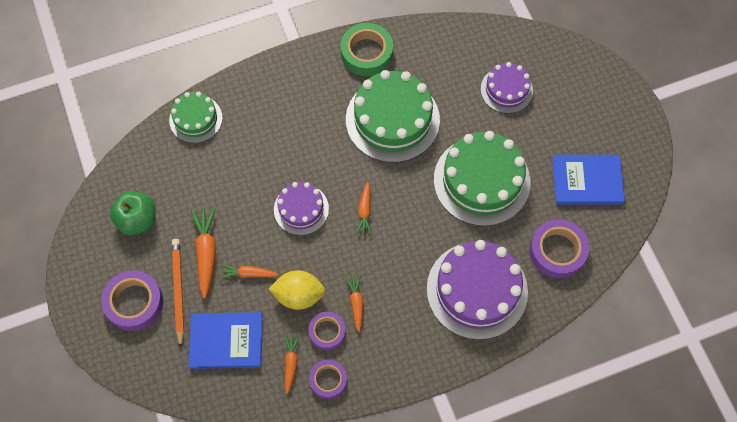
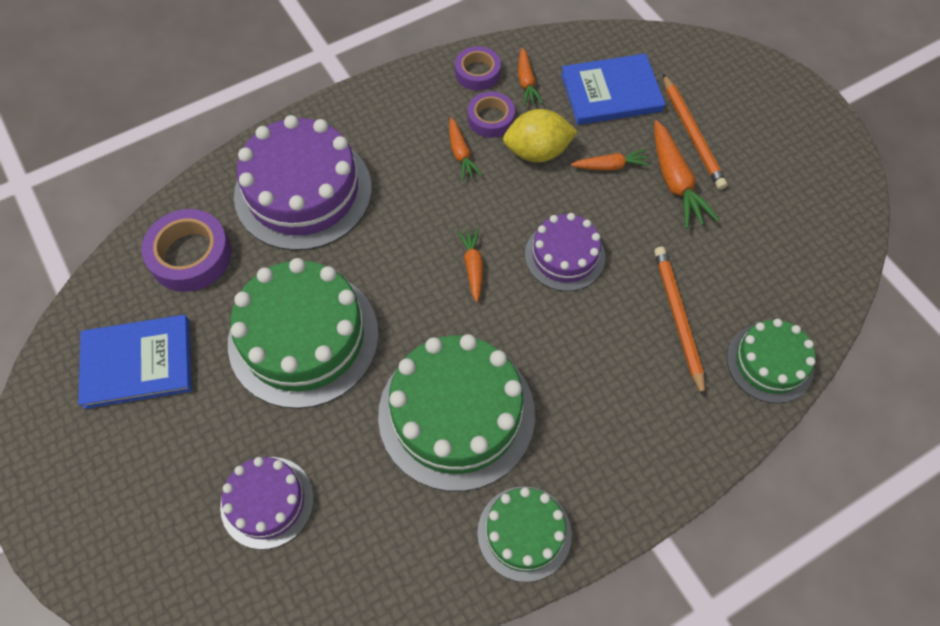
camera: 170 degrees right, 5 degrees down
purple tape [101,270,163,331] -> none
green apple [110,191,155,235] -> none
green tape [341,23,393,76] -> green cake [477,486,572,582]
none -> orange pencil [654,247,705,398]

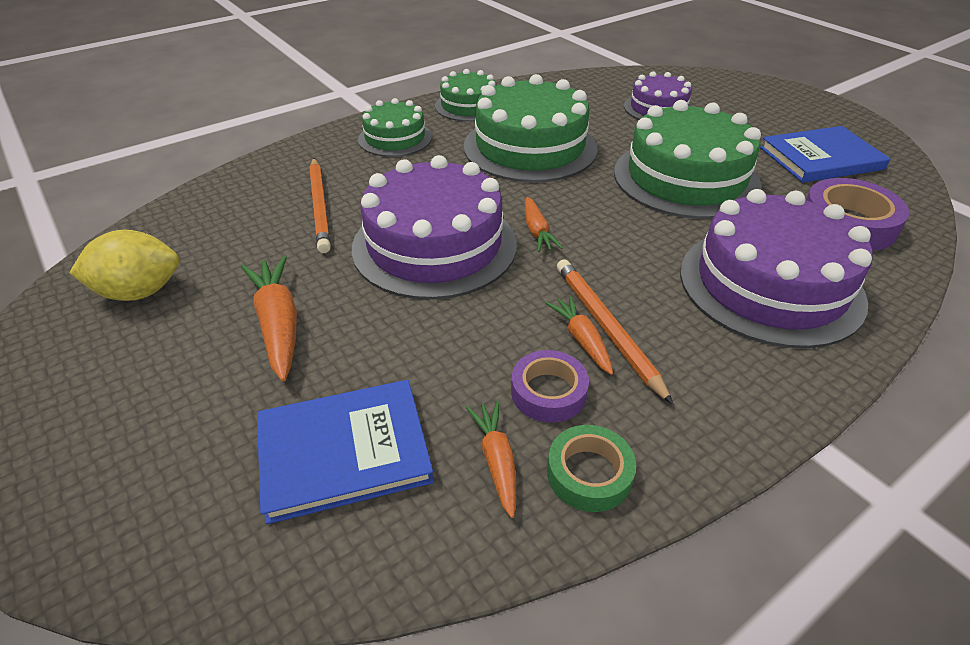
camera: 175 degrees right, 20 degrees down
purple tape [455,46,501,91] -> green tape [547,425,636,512]
yellow lemon [503,109,578,162] -> yellow lemon moved to [69,230,179,301]
purple cake [525,213,605,291] -> purple cake [352,155,517,300], size x1.78
orange carrot [571,149,651,171] -> none
orange pencil [663,74,727,190] -> orange pencil moved to [557,259,673,405]
green cake [727,319,816,403] -> green cake moved to [358,98,432,157]

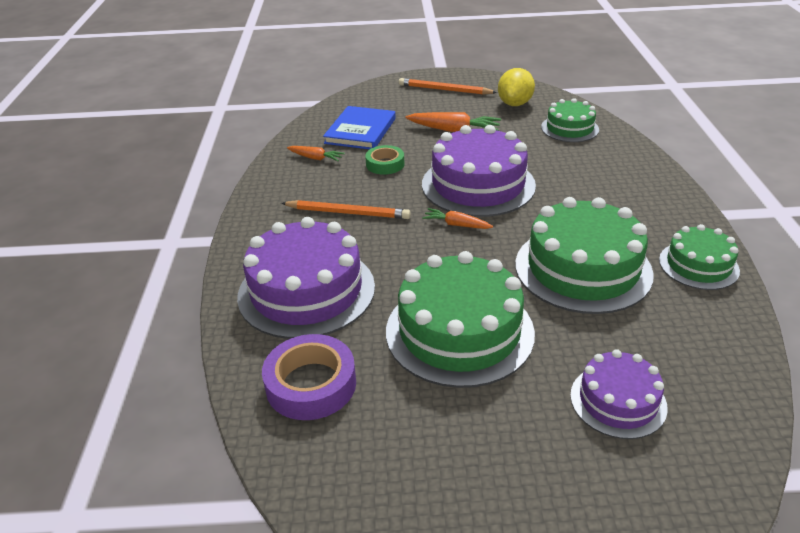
camera: 125 degrees right, 5 degrees down
orange pencil [309,158,331,253] -> orange pencil moved to [399,78,497,95]
green cake [358,98,432,157] -> green cake moved to [541,98,599,142]
purple tape [511,350,589,423] -> none
orange carrot [546,295,613,375] -> none
green tape [547,425,636,512] -> green tape moved to [365,145,404,175]
blue book [760,126,890,183] -> none

